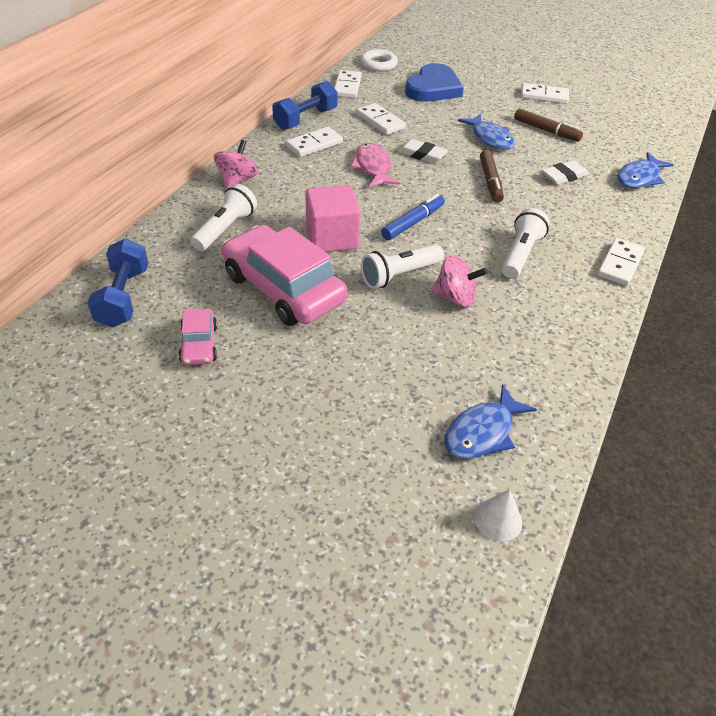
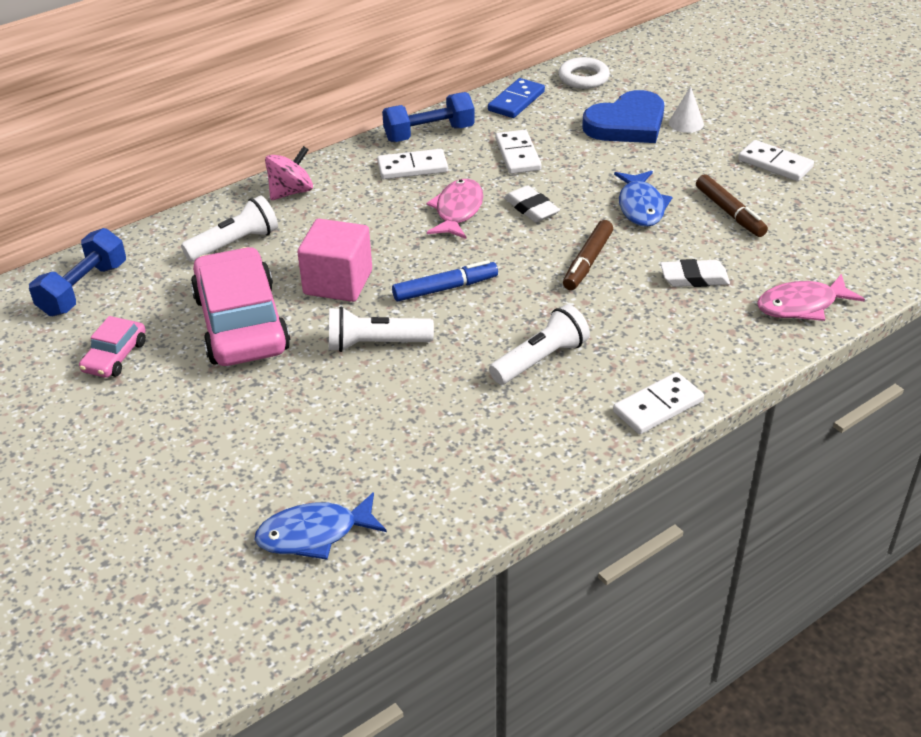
camera: 30 degrees right, 5 degrees down
white domino [334,70,362,98] -> blue domino [488,78,545,118]
pink spinning top [432,255,487,307] -> none
white cone [474,489,522,542] -> white cone moved to [669,86,704,133]
blue fish [617,152,674,188] -> pink fish [757,274,865,321]

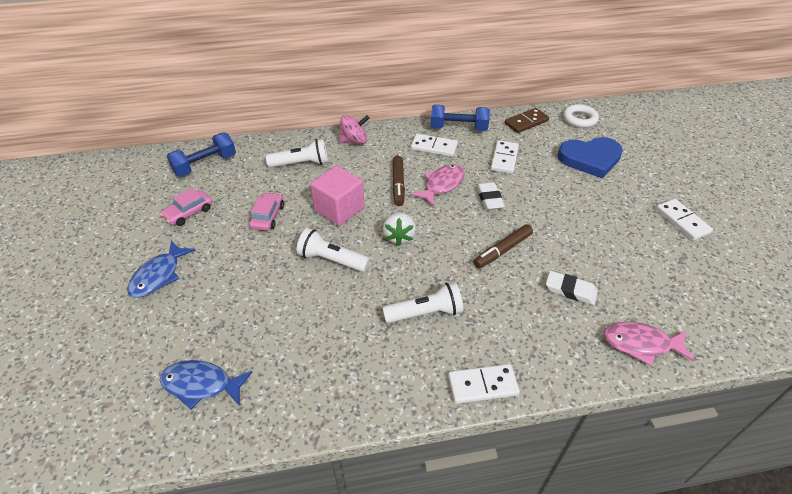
camera: 25 degrees right, 5 degrees up
pink car [191,247,290,366] -> pink car [249,192,284,231], size x0.48
blue marker [392,260,498,301] -> white strawberry [383,212,416,246]
blue domino [488,78,545,118] -> brown domino [504,108,549,133]
blue fish [614,171,672,227] -> blue fish moved to [127,240,195,298]
white cone [669,86,704,133] -> none
brown marker [696,174,768,237] -> brown marker moved to [392,156,405,206]

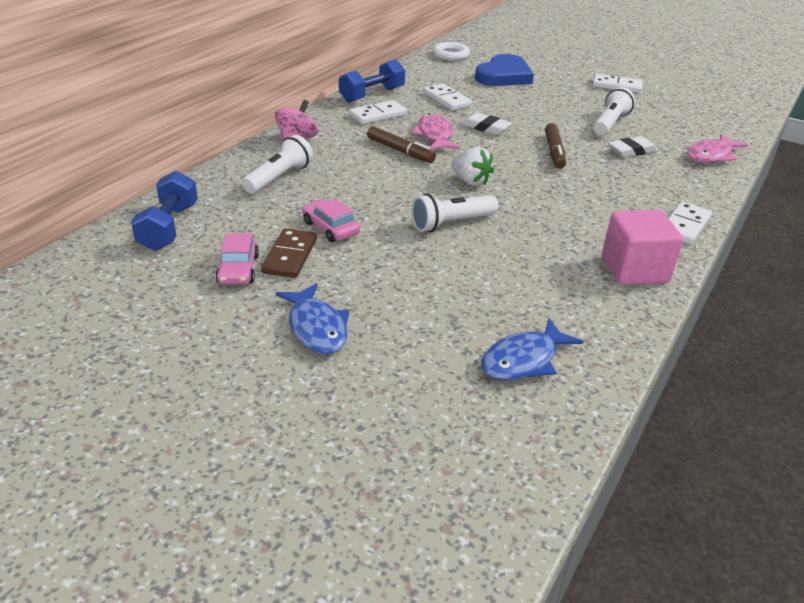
camera: 50 degrees left, 10 degrees down
pink cube [310,166,365,226] -> pink cube moved to [602,210,683,285]
white flashlight [382,282,463,323] -> white flashlight moved to [593,87,635,136]
brown domino [504,108,549,133] -> brown domino moved to [261,228,317,278]

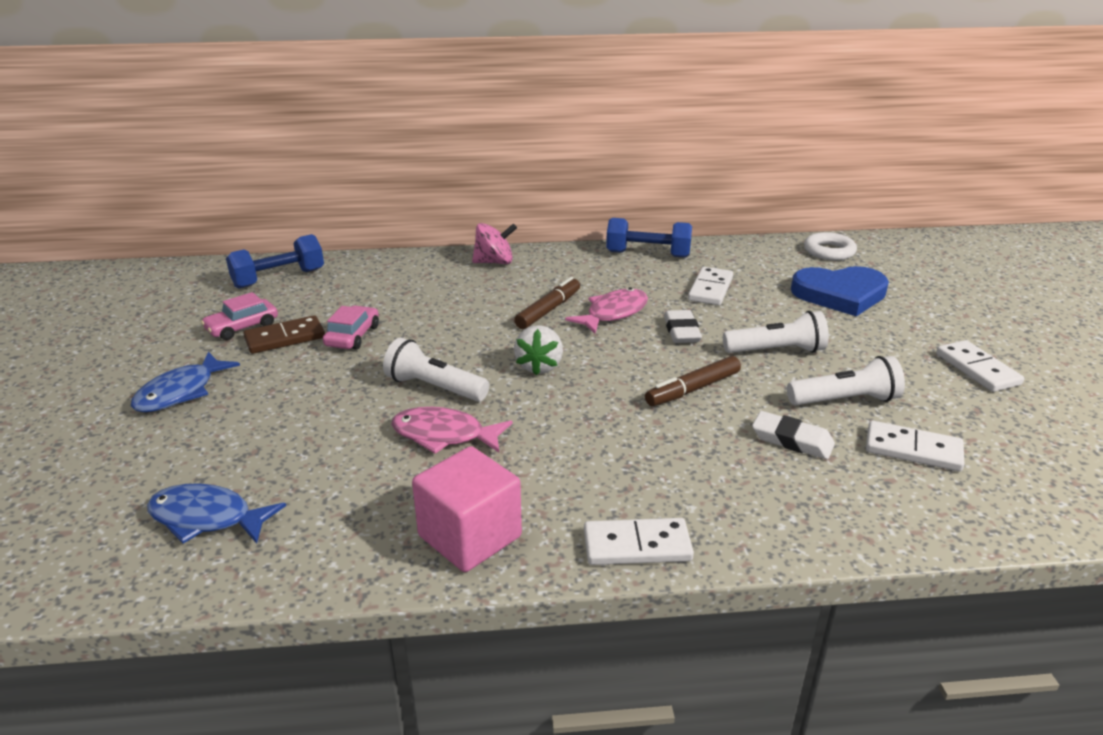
camera: 55 degrees right, 5 degrees down
white flashlight [242,135,313,194] -> white flashlight moved to [723,311,829,353]
white domino [349,100,407,124] -> white domino moved to [866,421,965,471]
brown marker [367,126,436,163] -> brown marker turned 150 degrees counterclockwise [514,277,580,329]
pink fish [687,134,748,163] -> pink fish moved to [391,407,513,454]

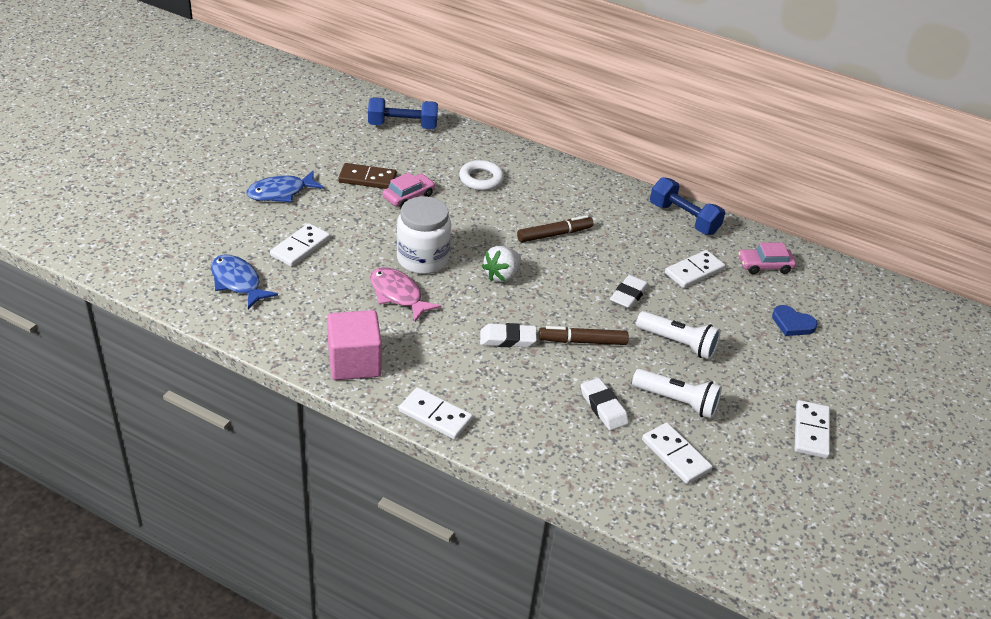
camera: 30 degrees right, 10 degrees up
pink car [201,292,278,340] -> pink car moved to [738,243,796,274]
white flashlight [383,338,489,402] -> white jar [396,196,451,274]
pink spinning top [472,223,517,264] -> none
pink fish [565,287,648,334] -> none
blue heart [791,266,889,316] -> blue heart [772,305,818,336], size x0.53
white ring [804,232,857,260] -> white ring moved to [459,160,504,191]
none -> white domino [270,223,330,267]
none -> white eraser [480,323,537,347]

